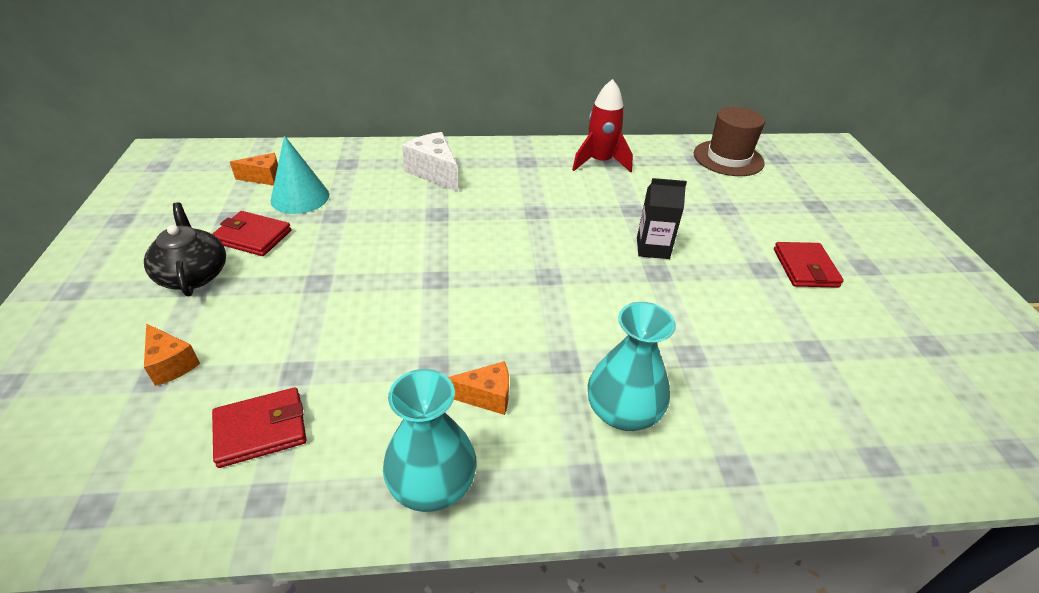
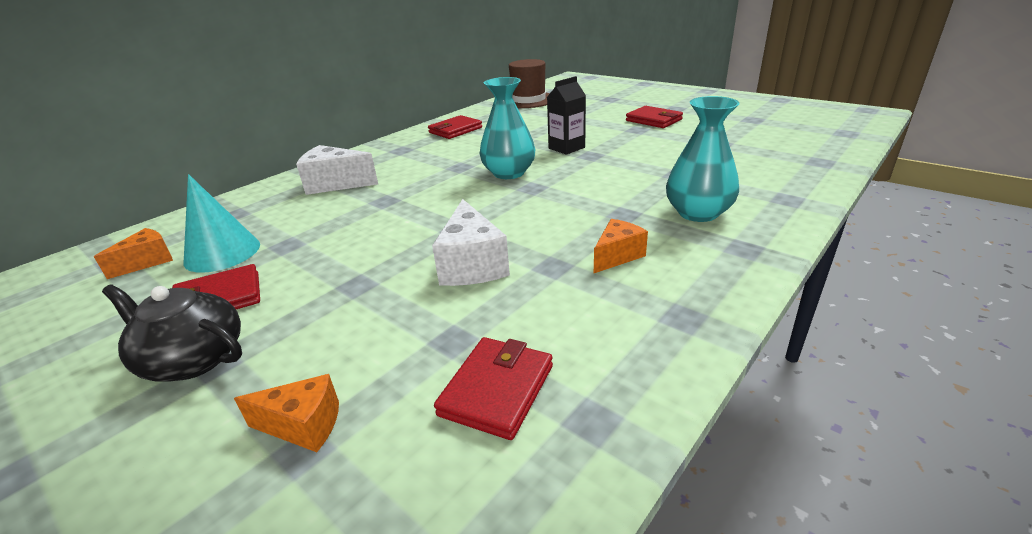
camera: 40 degrees left, 10 degrees down
turquoise vase [383,369,476,512] -> turquoise vase moved to [479,77,535,179]
red rocket [572,79,633,172] -> red wallet [428,115,482,139]
none -> white cheese [432,199,510,286]

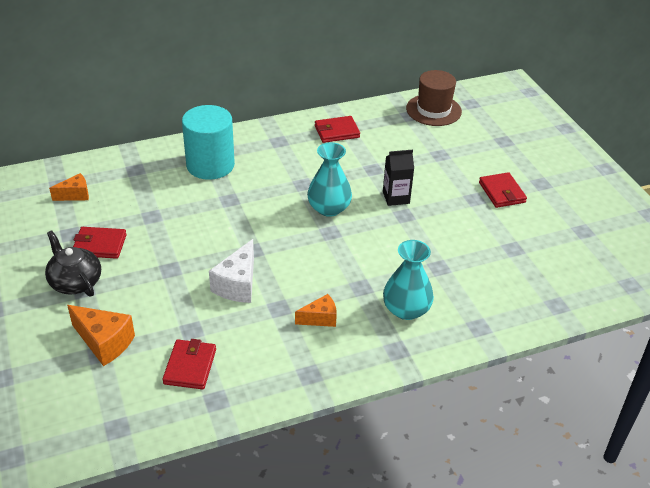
camera: 25 degrees right, 10 degrees up
turquoise cone [184,174,260,273] -> none
orange cheese [234,374,339,452] -> orange cheese [67,305,135,366], size x1.58
white cheese [296,145,378,195] -> turquoise cylinder [182,105,235,180]
red wallet [434,337,553,440] -> red wallet turned 45 degrees counterclockwise [162,339,216,389]

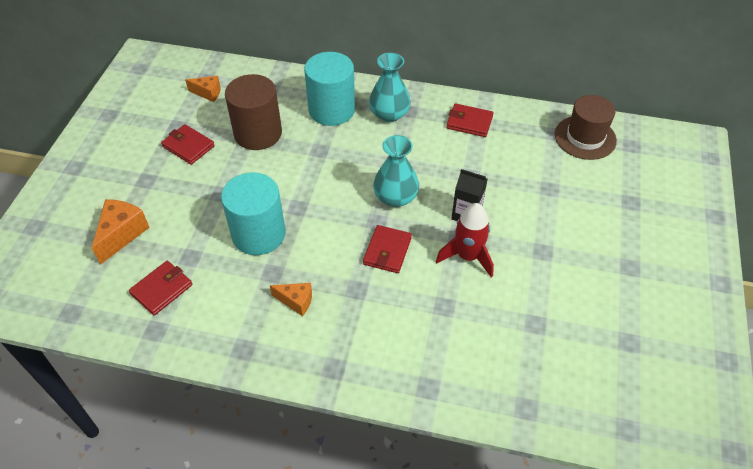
camera: 35 degrees right, 10 degrees up
black teapot [45,230,101,297] -> none
orange cheese [67,305,135,366] -> orange cheese turned 135 degrees counterclockwise [92,199,150,265]
white cheese [209,239,254,303] -> turquoise cylinder [221,172,286,255]
turquoise vase [383,240,434,320] -> turquoise vase moved to [369,53,411,122]
red wallet [479,172,527,208] -> red wallet moved to [363,225,412,273]
none -> brown cylinder [225,74,282,150]
none -> red rocket [436,203,494,277]

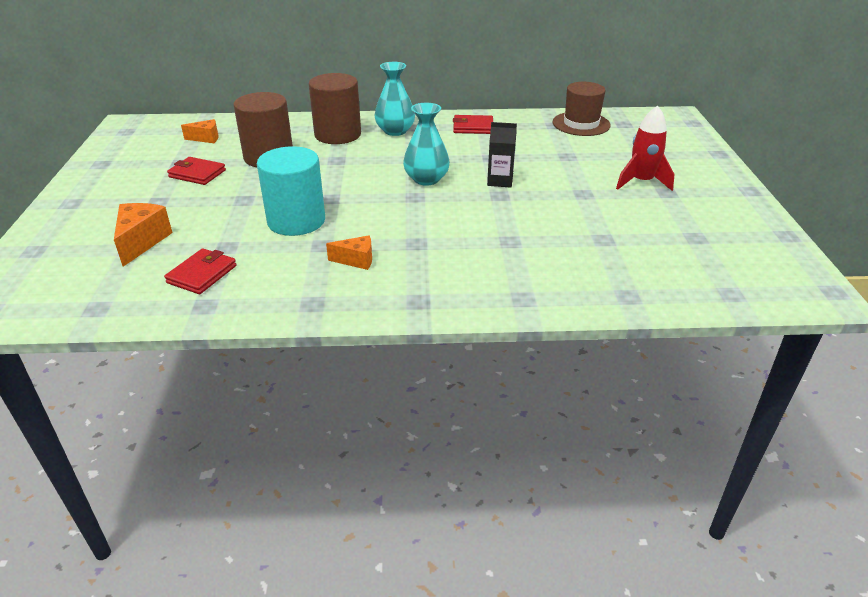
camera: 15 degrees left, 15 degrees down
turquoise cylinder [304,52,355,126] -> brown cylinder [309,73,361,144]
red wallet [363,225,412,273] -> none
red rocket [436,203,494,277] -> red rocket moved to [616,105,675,191]

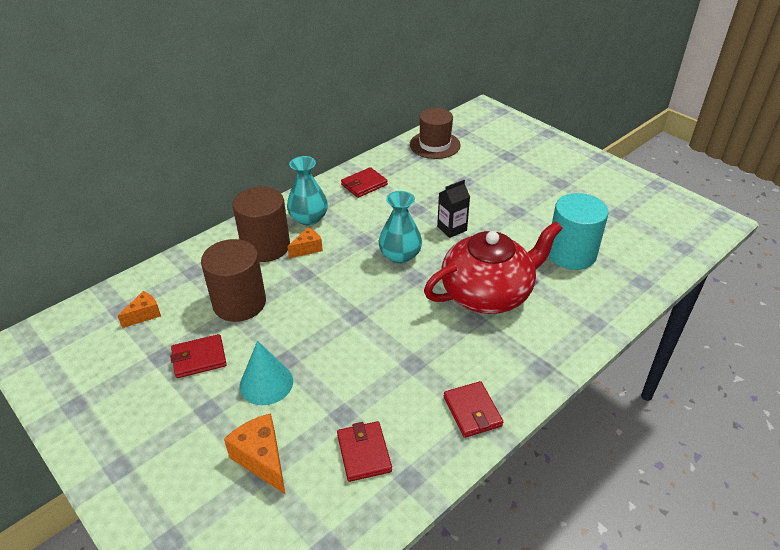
camera: 40 degrees left, 5 degrees up
turquoise cylinder [257,146,325,236] -> turquoise cylinder moved to [548,193,609,270]
orange cheese [326,235,372,270] -> orange cheese moved to [287,227,323,258]
red rocket [616,105,675,191] -> none
none -> turquoise cone [240,341,293,405]
none -> red teapot [424,221,563,314]
none -> red wallet [444,381,503,438]

